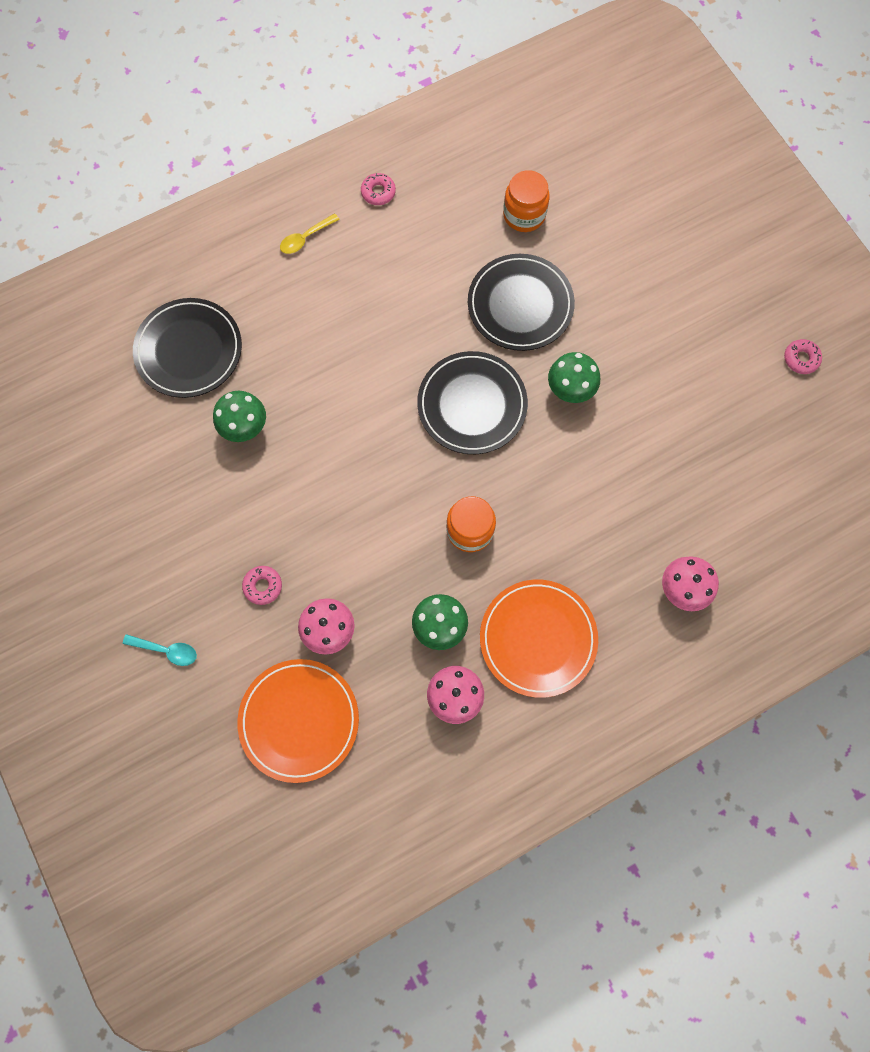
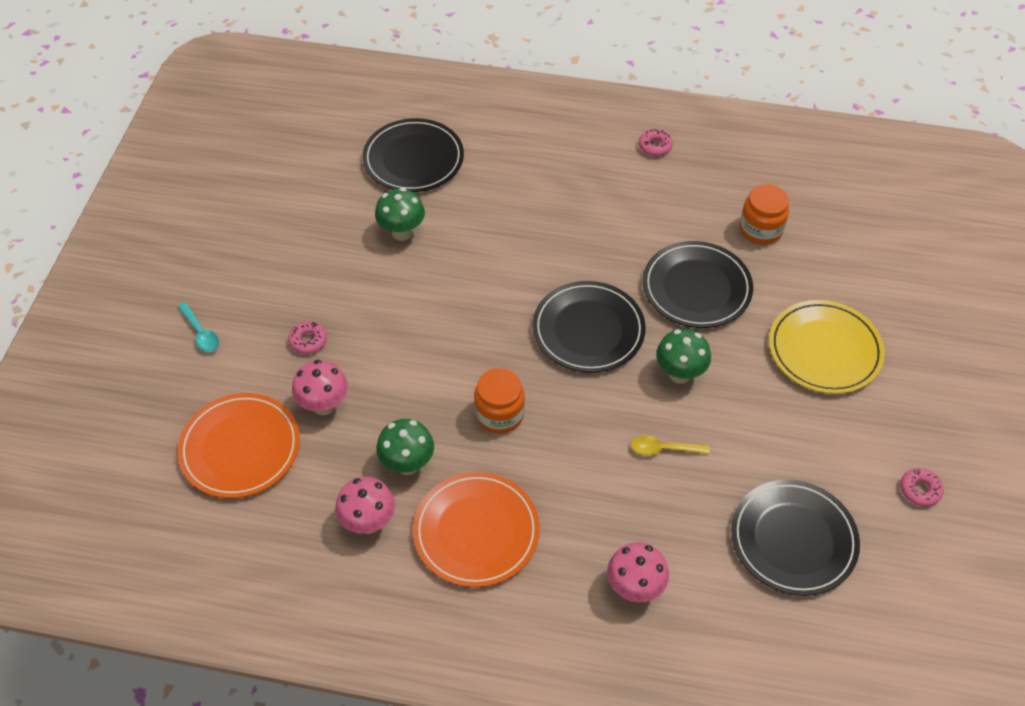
camera: 40 degrees right, 20 degrees down
yellow spoon [280,213,340,254] -> yellow spoon moved to [631,436,710,455]
none -> black plate [731,480,860,596]
none -> yellow plate [769,300,885,394]

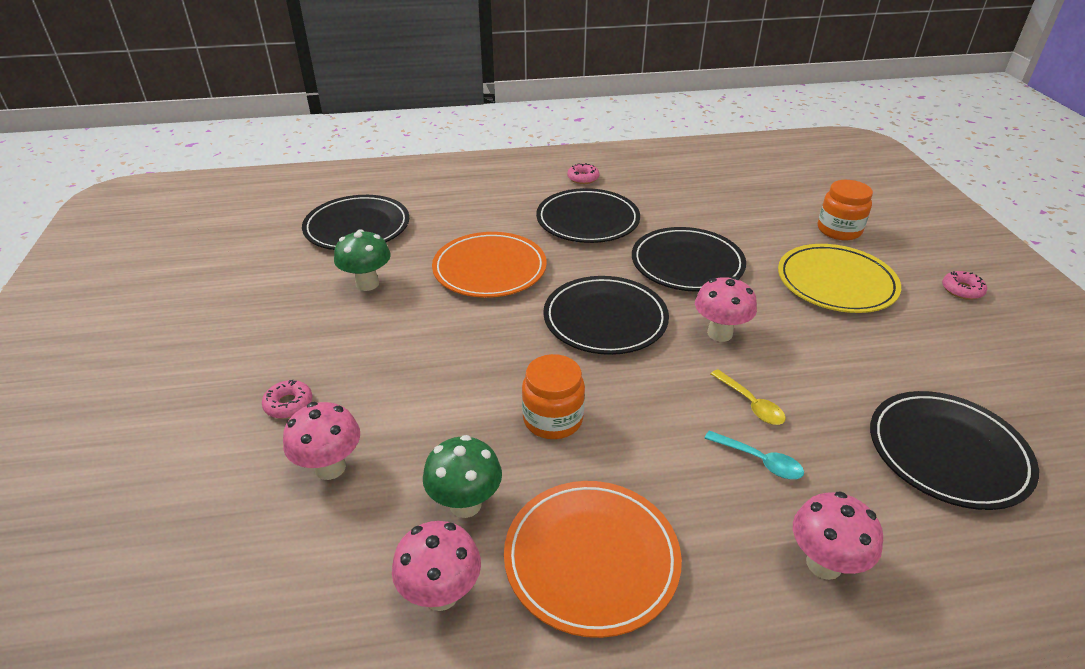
camera: 20 degrees left, 15 degrees down
turquoise spoon [178,302,219,352] -> turquoise spoon moved to [704,430,804,479]
orange plate [178,393,300,498] -> orange plate moved to [432,232,547,298]
yellow spoon [631,436,710,455] -> yellow spoon turned 105 degrees counterclockwise [711,369,786,425]
green mushroom [656,329,711,384] -> pink mushroom [695,277,757,342]
orange jar [740,184,789,245] -> orange jar moved to [818,180,873,240]
pink donut [900,468,944,507] -> pink donut moved to [942,271,987,300]
none -> black plate [536,188,640,243]

